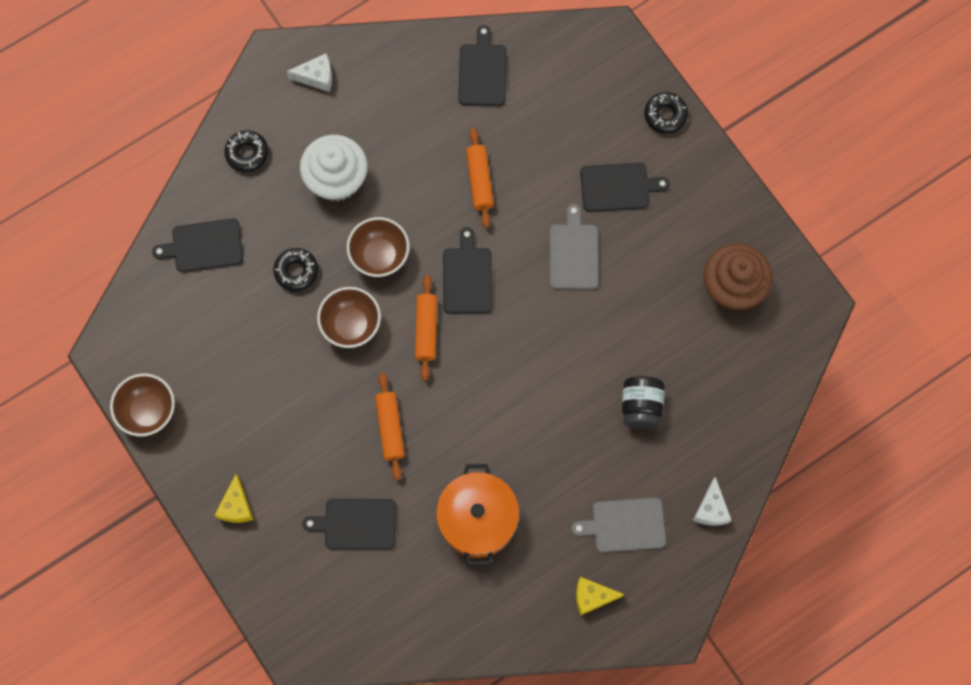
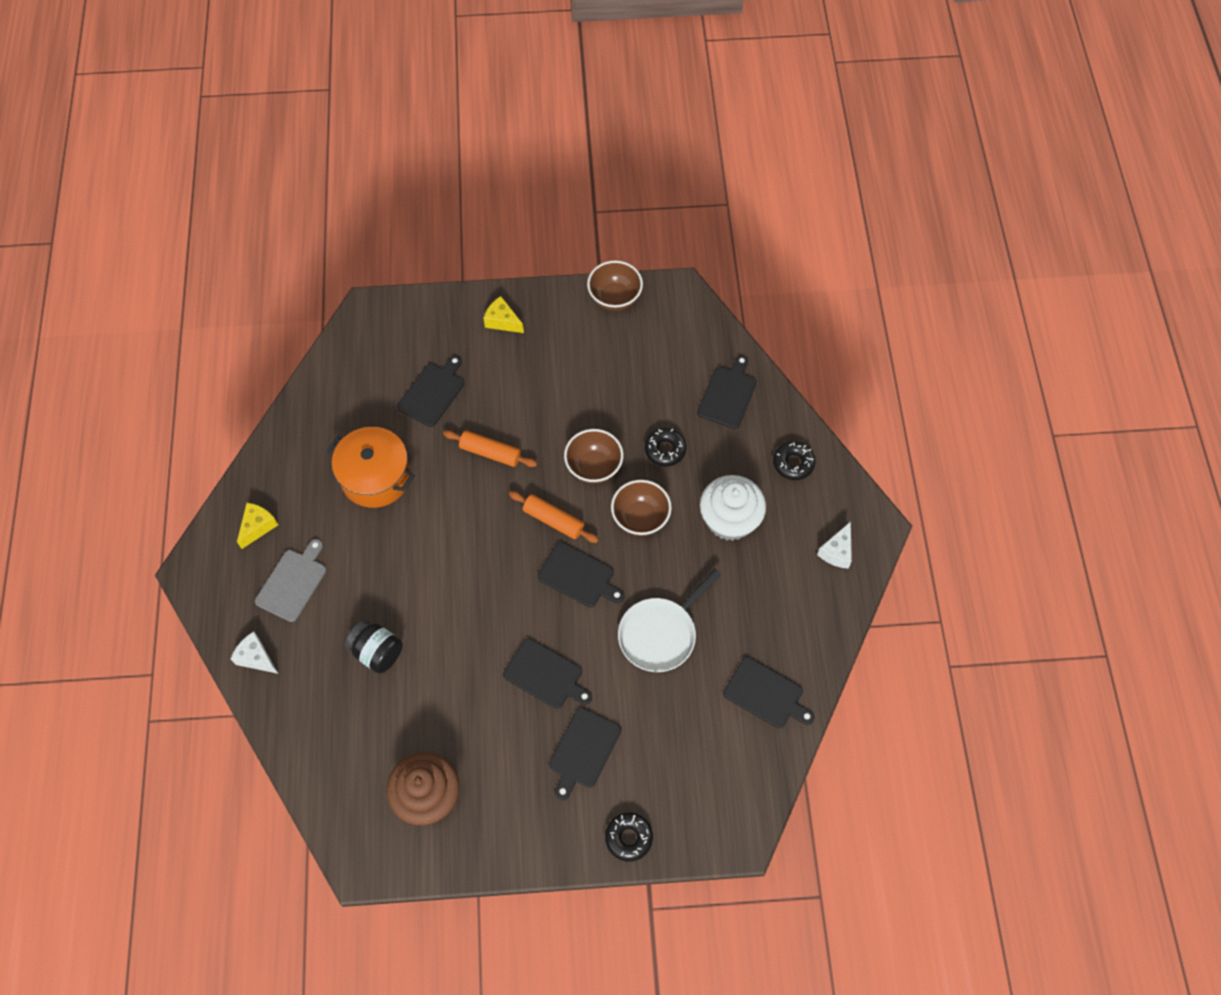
camera: 120 degrees right, 10 degrees down
orange rolling pin [466,128,494,228] -> white pan [618,569,722,672]
grey cutting board [550,204,598,289] -> black cutting board [503,638,592,709]

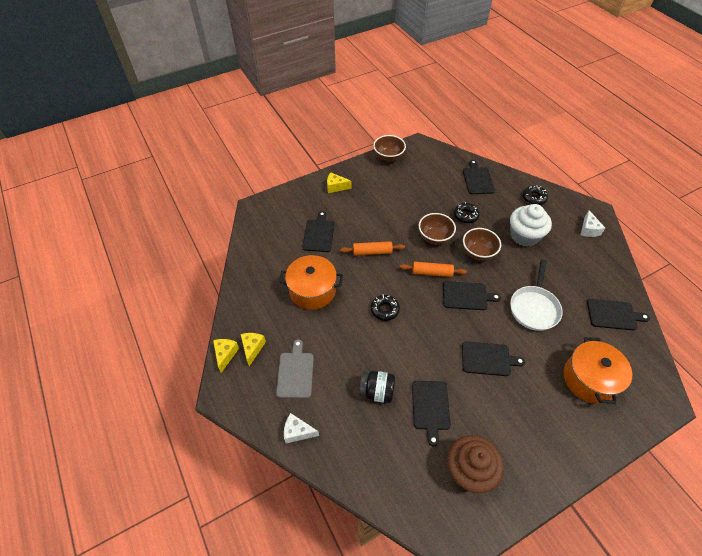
camera: 25 degrees left, 10 degrees down
black cutting board [549,707,621,800] -> black cutting board moved to [412,381,451,446]
black donut [605,812,653,862] -> black donut moved to [371,295,400,321]
none -> yellow cheese [213,339,239,373]
none -> orange pot [564,337,632,404]

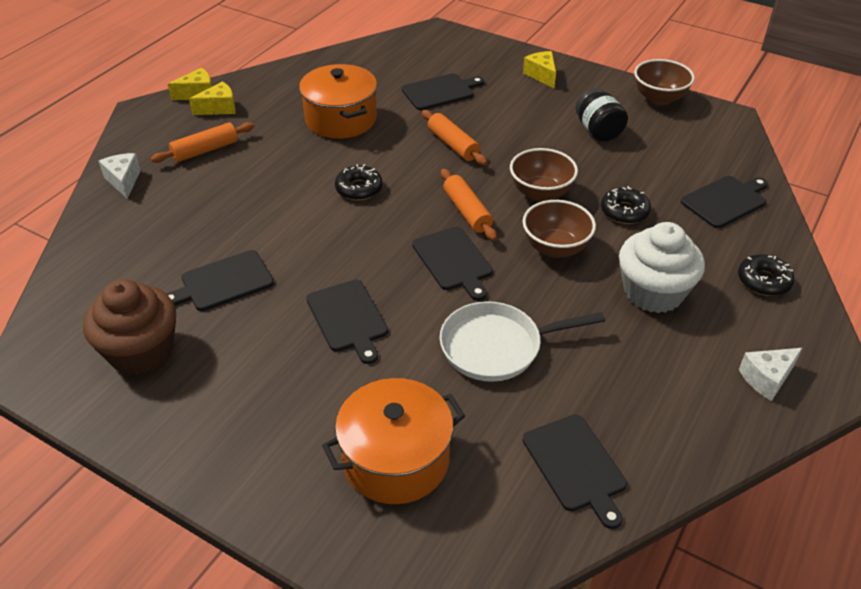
camera: 60 degrees right, 10 degrees down
grey cutting board [276,339,314,398] -> orange rolling pin [150,122,254,163]
black jar [359,371,395,403] -> black jar moved to [576,88,628,141]

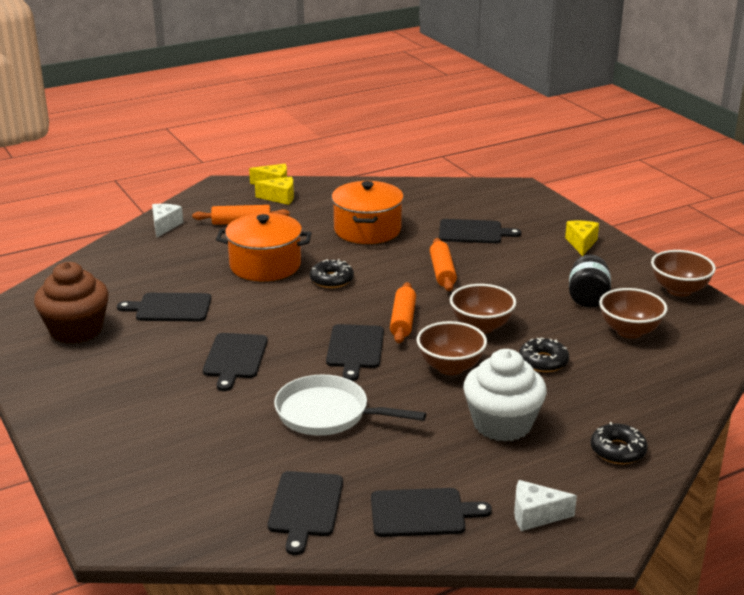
camera: 30 degrees right, 15 degrees down
orange pot [322,378,465,504] -> orange pot moved to [216,213,311,281]
black cutting board [681,176,768,228] -> black cutting board moved to [371,488,492,537]
none -> brown bowl [599,288,667,338]

